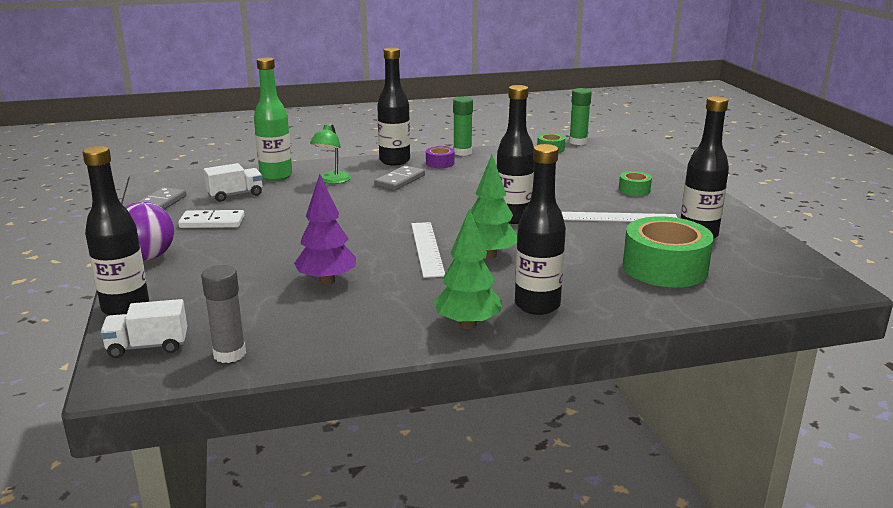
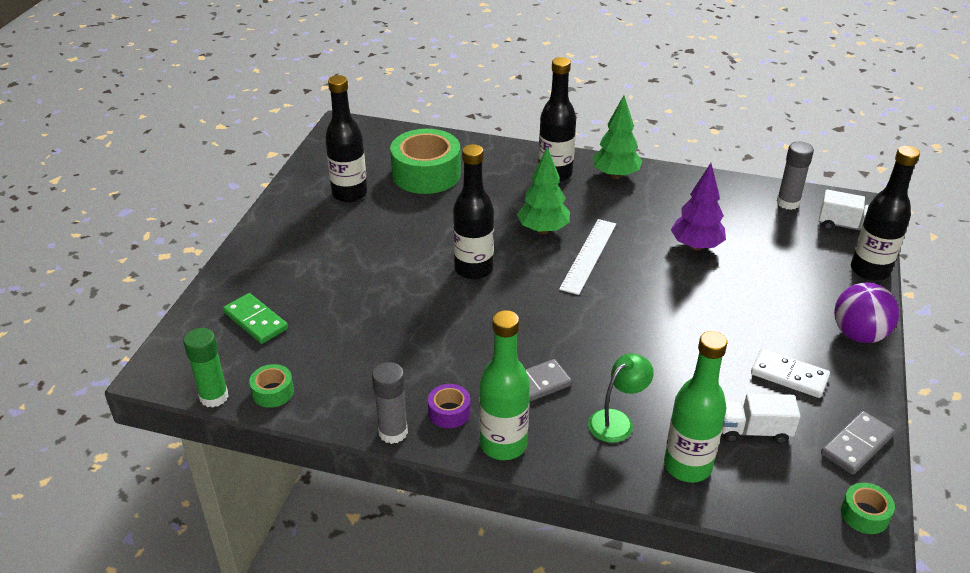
camera: 150 degrees left, 15 degrees up
black bottle [377,47,410,166] -> green bottle [479,310,530,460]
green glue stick [453,97,473,156] -> grey glue stick [372,362,408,444]
white ruler [562,212,677,222] -> none
green tape [619,171,652,196] -> green tape moved to [841,483,895,534]
none -> green domino [223,293,288,344]

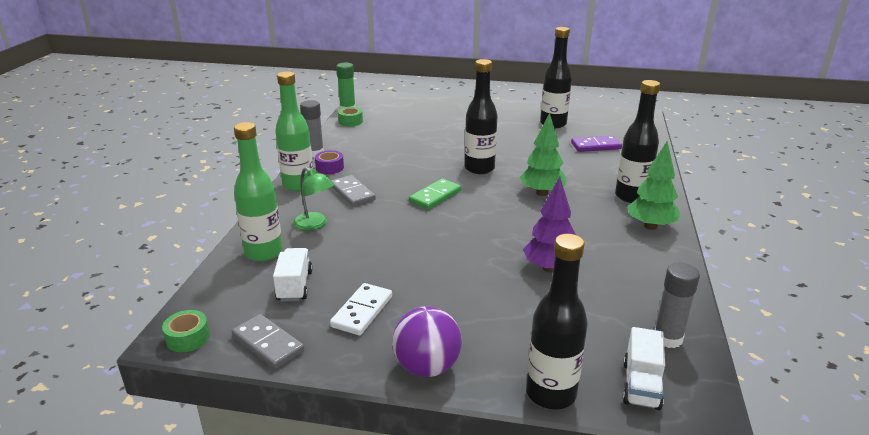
camera: 85 degrees right, 10 degrees down
green domino [223,293,288,344] -> green domino moved to [409,179,461,210]
green tape [390,129,461,194] -> purple domino [571,136,622,152]
white ruler [559,219,616,295] -> none

